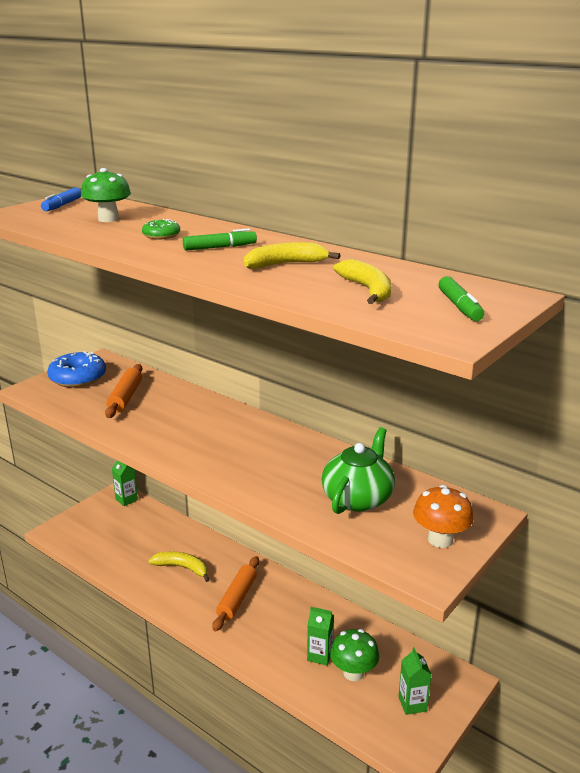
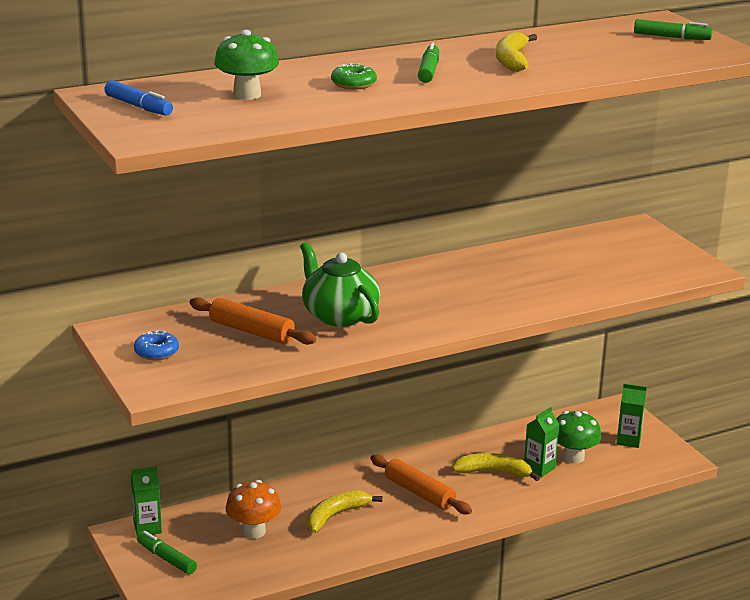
camera: 65 degrees left, 0 degrees up
blue donut [47,351,106,388] -> blue donut [134,331,179,360], size x0.53
green teapot [322,427,395,514] -> green teapot moved to [300,242,380,327]
yellow banana [333,259,391,304] -> yellow banana moved to [452,453,540,481]
orange mushroom [413,485,474,548] -> orange mushroom moved to [226,480,281,539]
none -> green marker [137,531,197,574]

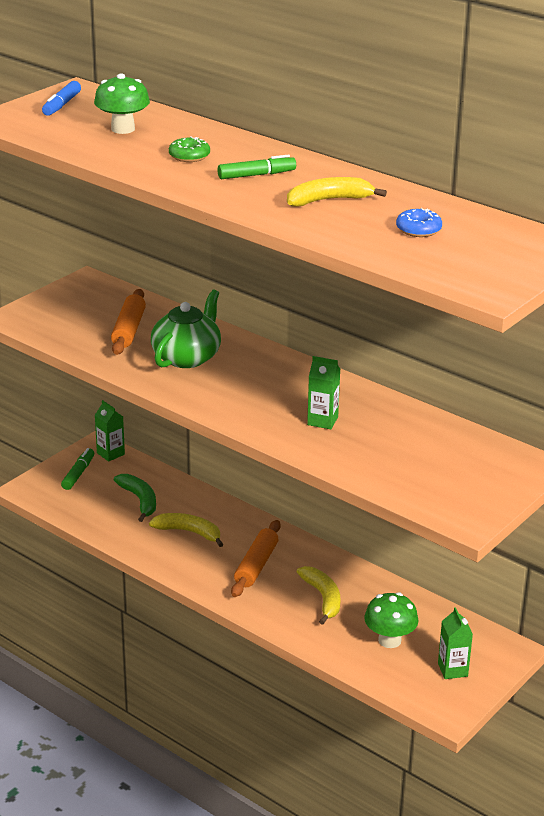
camera: 65 degrees right, 5 degrees up
blue donut [134,331,179,360] -> blue donut moved to [396,208,442,237]
orange mushroom [226,480,281,539] -> green banana [114,474,156,522]
green carton [524,407,560,477] -> green carton moved to [307,356,340,429]
green marker [634,19,713,40] -> none

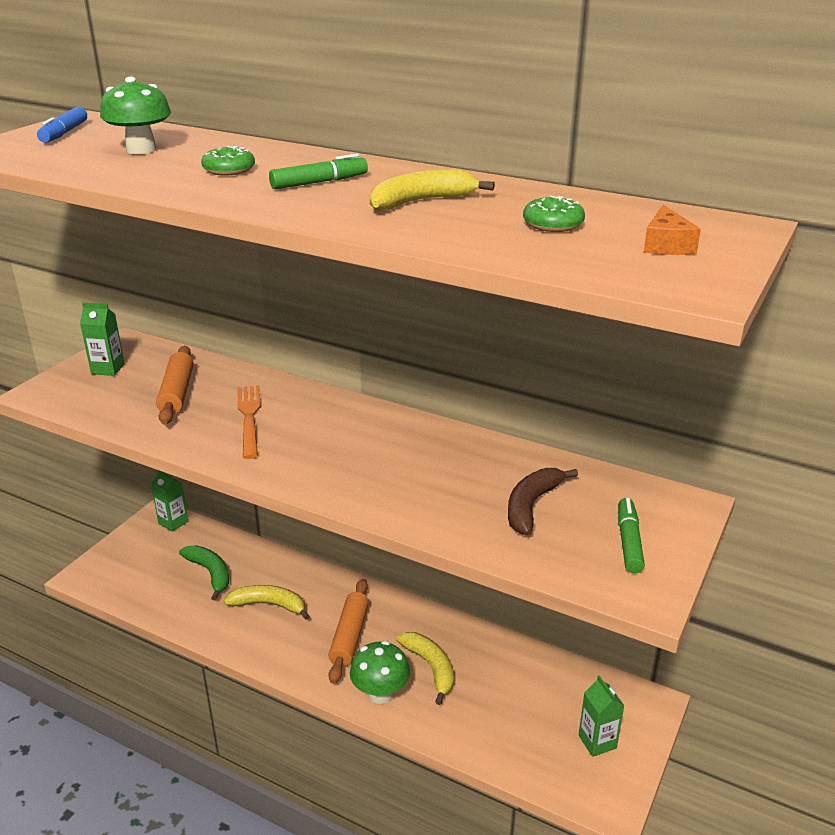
camera: 10 degrees left, 0 degrees up
green marker [61,448,94,490] -> green marker moved to [618,498,645,573]
green teapot [151,290,221,368] -> orange fork [238,385,261,459]
green carton [307,356,340,429] -> green carton moved to [80,303,125,376]
green mushroom [364,592,418,648] -> green mushroom moved to [350,641,410,704]
blue donut [396,208,442,237] -> green donut [523,196,585,232]
none -> brown banana [508,468,578,535]
none -> orange cheese [644,205,701,255]

